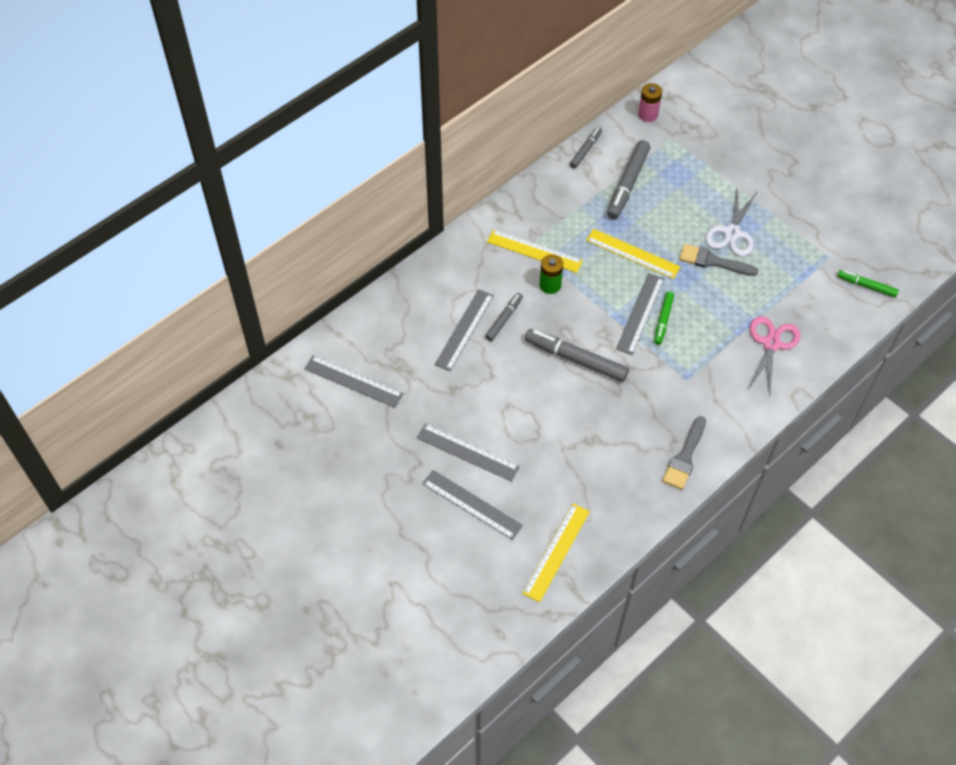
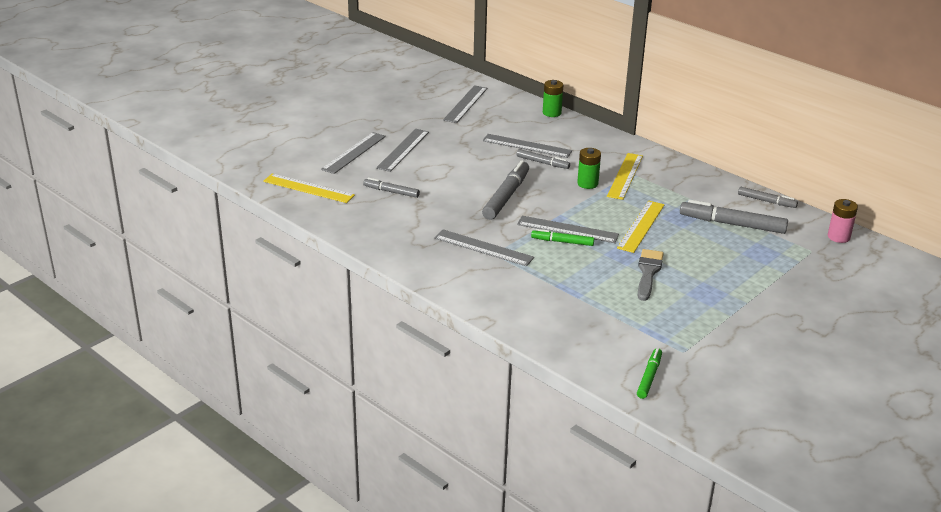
camera: 85 degrees right, 25 degrees down
grey brush [662,416,706,490] -> none
white scissors [705,189,757,257] -> none
pink scissors [747,316,800,396] -> none
none -> grey marker [363,178,420,198]
none -> grey ruler [434,230,534,266]
none -> green battery [543,80,563,117]

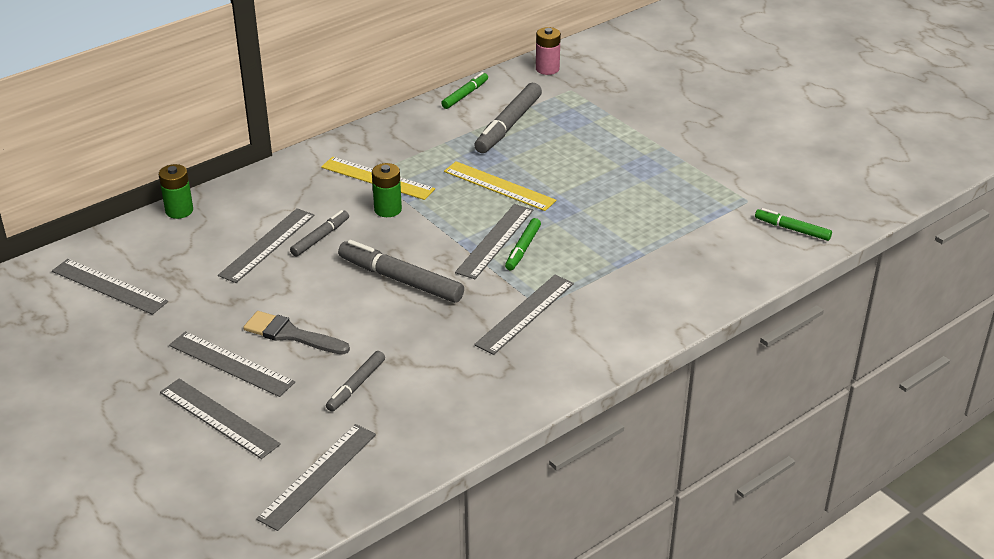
camera: 80 degrees left, 5 degrees up
yellow ruler [263,174,355,203] -> grey ruler [256,424,376,531]
grey brush [638,249,664,301] -> grey brush moved to [243,311,350,354]
grey marker [738,187,798,208] -> green marker [441,72,488,109]

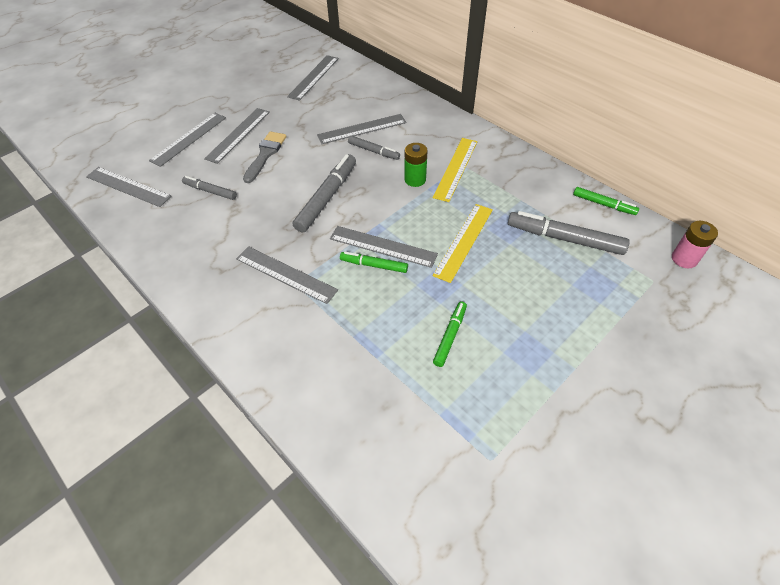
camera: 85 degrees right, 15 degrees up
green battery [159,164,193,219] -> none
grey ruler [218,208,314,283] -> grey ruler turned 45 degrees counterclockwise [317,114,406,144]
green marker [755,208,832,241] -> green marker moved to [433,301,467,367]

